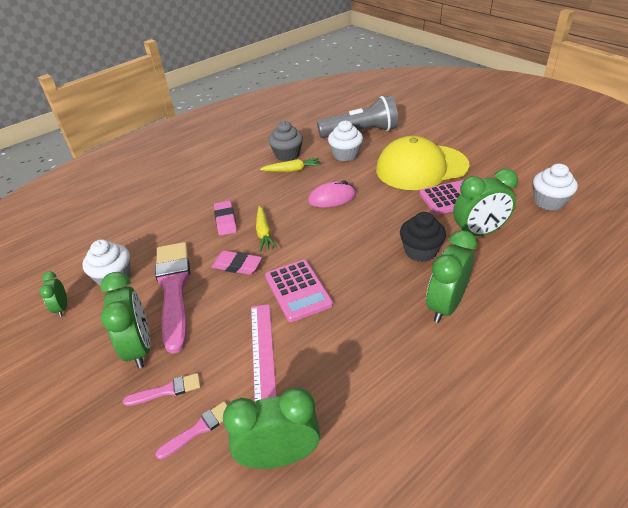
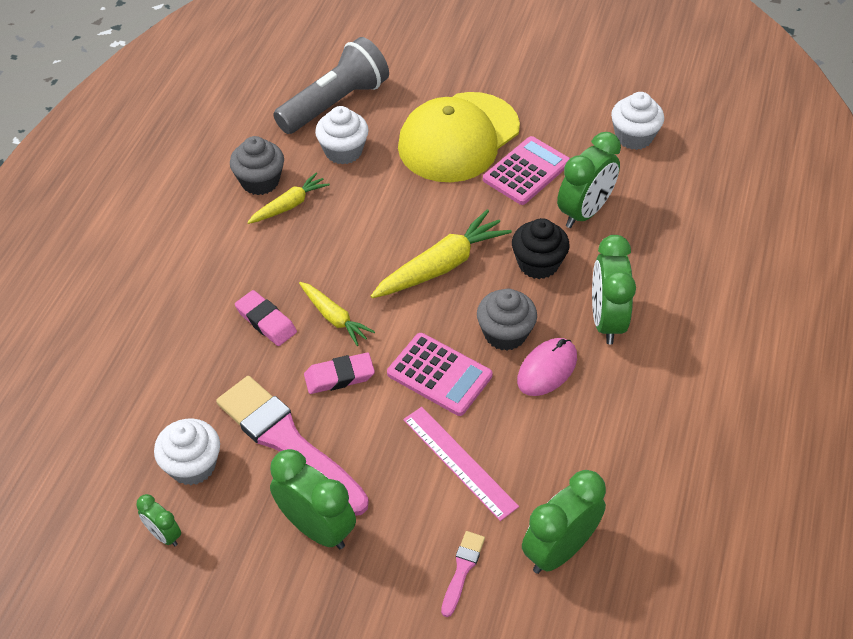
camera: 35 degrees left, 10 degrees up
pink brush [123,373,201,406] -> none
pink mouse [308,180,356,208] -> pink mouse moved to [517,338,577,396]
none -> yellow carrot [371,209,512,298]
none -> grey cupcake [477,289,537,351]

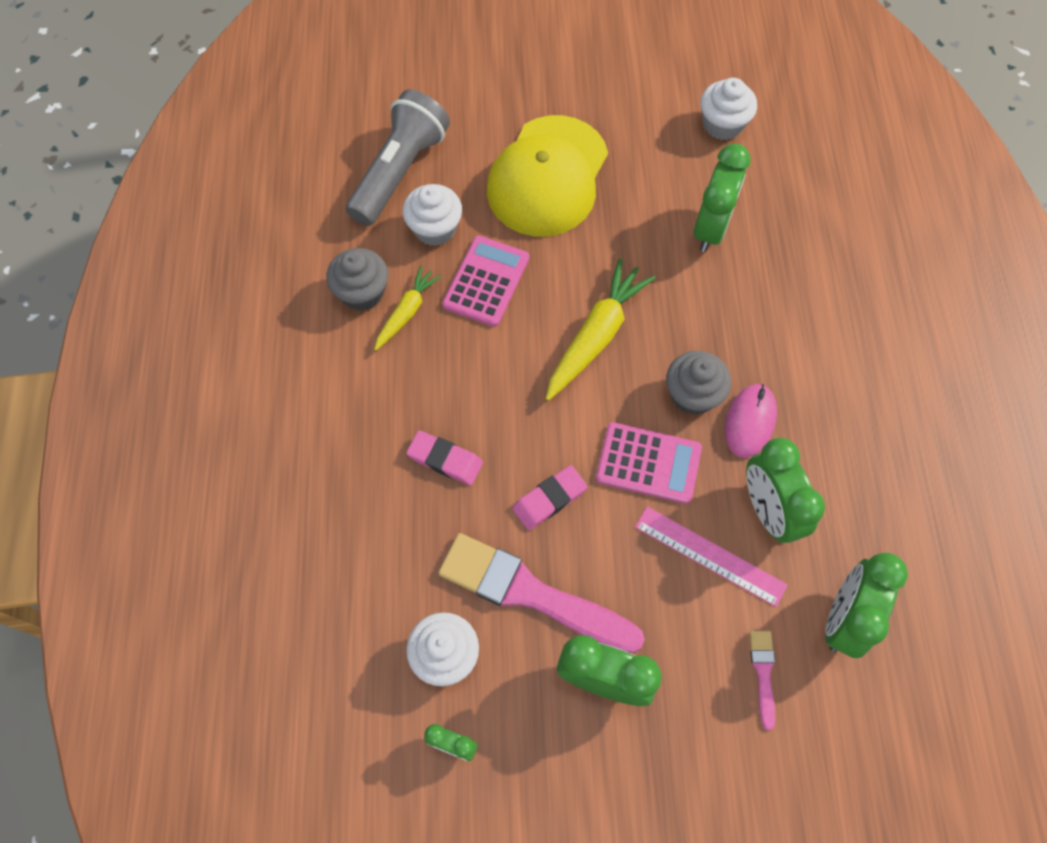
camera: 20 degrees left, 15 degrees up
yellow carrot [299,282,375,346] -> none
pink calculator [483,136,570,205] -> pink calculator moved to [442,236,529,327]
black cupcake [512,218,570,279] -> none
green clock [592,235,636,344] -> green clock moved to [746,438,825,543]

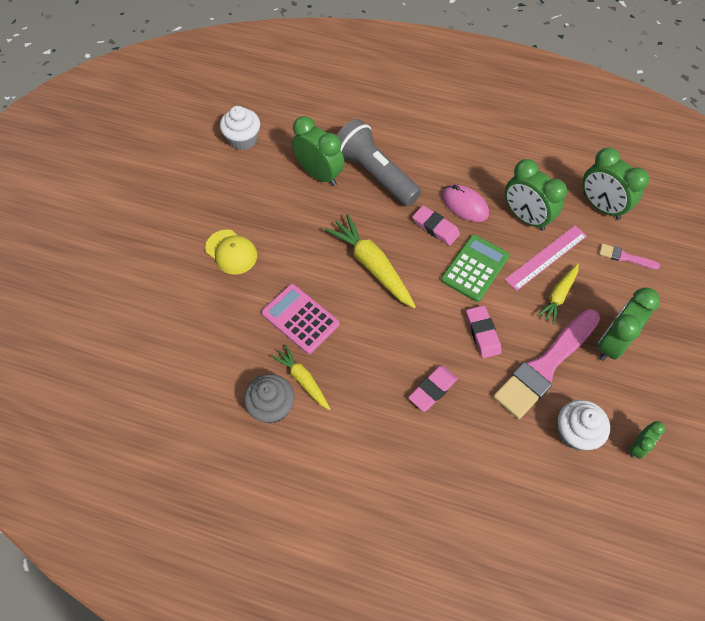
camera: 70 degrees left, 5 degrees down
grey flashlight [346,90,450,226] -> grey flashlight moved to [337,119,421,206]
white cupcake [402,184,462,246] -> none
yellow cap [487,115,608,237] -> yellow cap [205,230,258,275], size x0.51
pink calculator [596,422,702,504] -> green calculator [441,235,510,302]
grey cupcake [666,351,731,415] -> pink eraser [412,205,460,246]
green clock [746,438,825,543] -> green clock turned 45 degrees clockwise [505,159,567,231]
none -> yellow carrot [537,263,579,325]

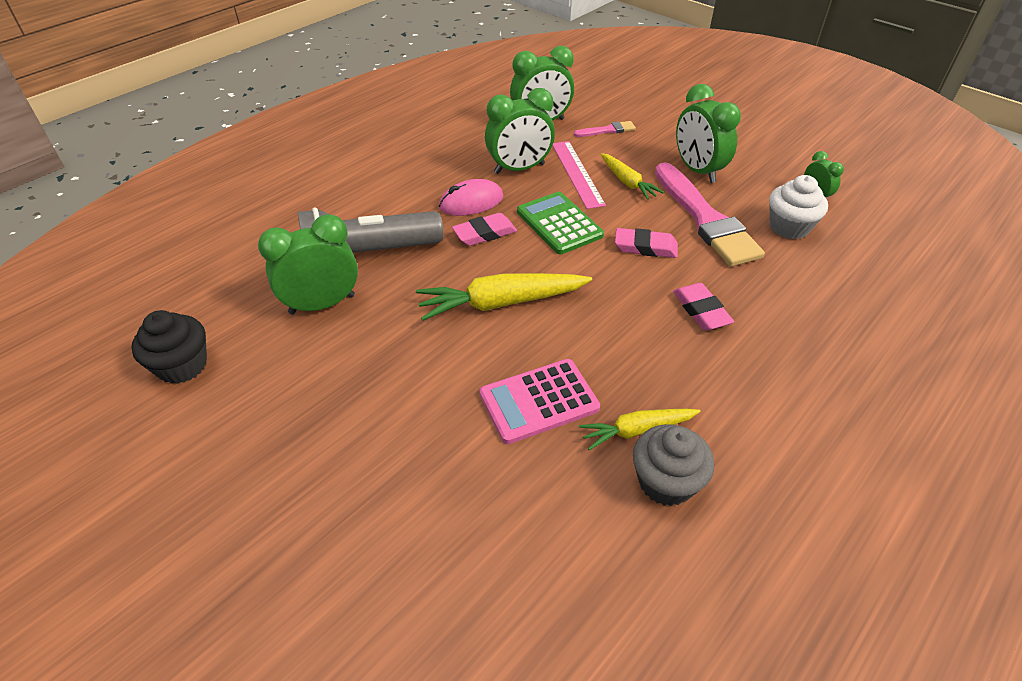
camera: 65 degrees left, 15 degrees down
yellow cap [205,230,258,275] -> none
white cupcake [220,106,260,150] -> black cupcake [131,310,207,384]
pink brush [599,244,660,269] -> pink brush turned 150 degrees counterclockwise [574,121,636,137]

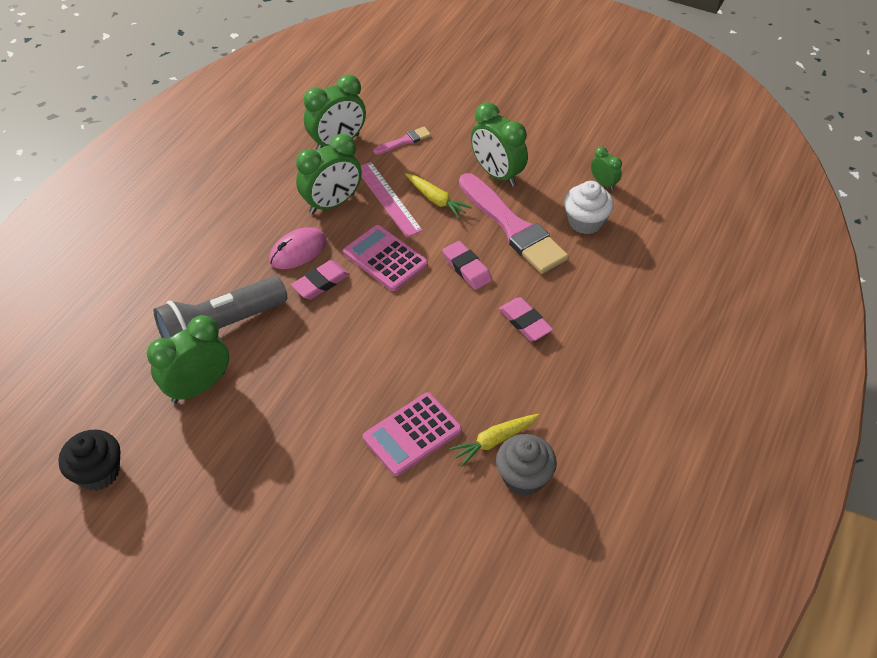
camera: 15 degrees left, 5 degrees up
yellow carrot [416,273,592,321] -> none
green calculator [517,192,604,254] -> pink calculator [343,225,428,291]
pink eraser [615,228,678,258] -> pink eraser turned 60 degrees clockwise [442,241,492,290]

